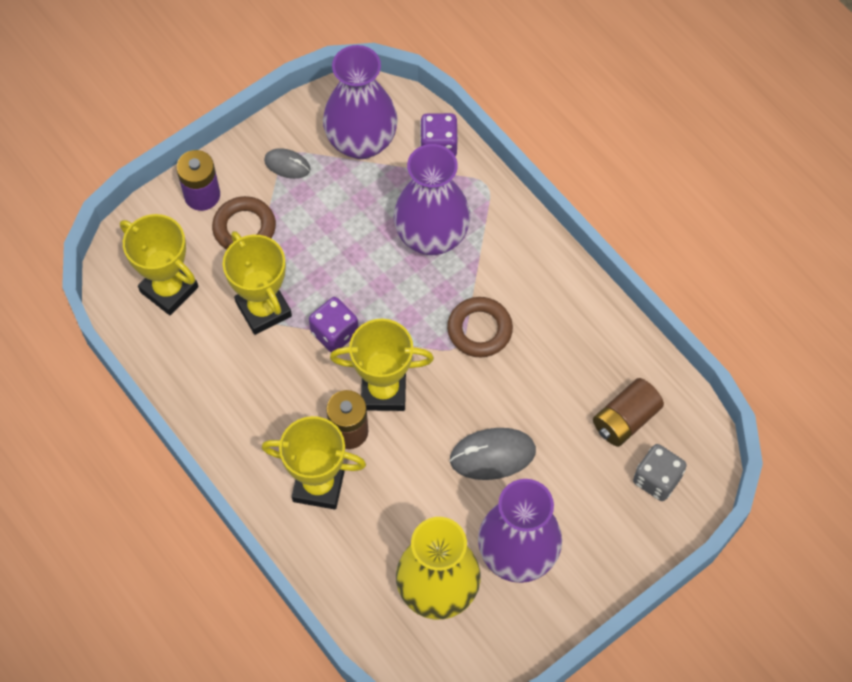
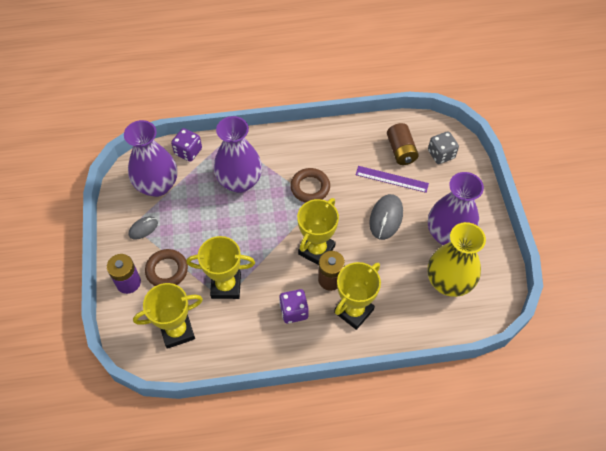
camera: 60 degrees left, 5 degrees down
purple dice [309,297,358,352] -> purple dice moved to [279,289,309,323]
none -> purple ruler [356,166,429,193]

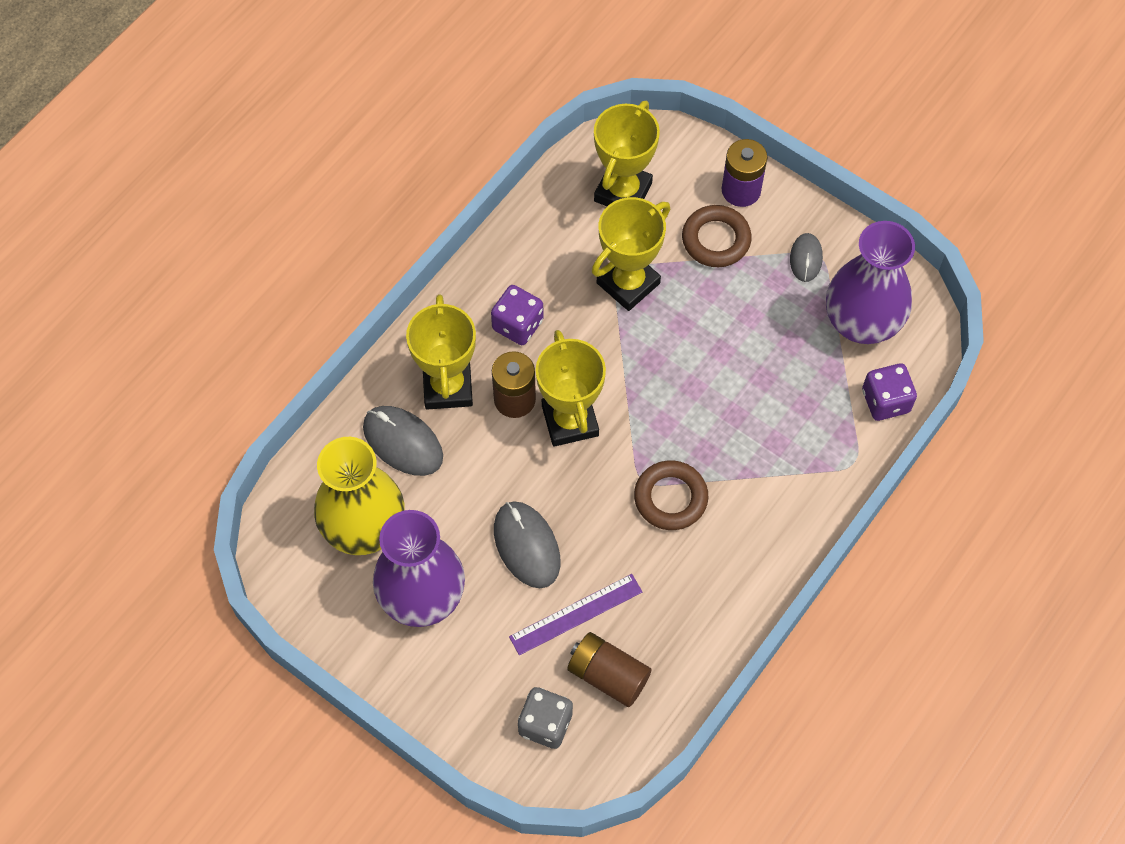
camera: 135 degrees right, 5 degrees up
purple vase [214,116,262,193] -> none
none -> grey mouse [363,406,443,476]

